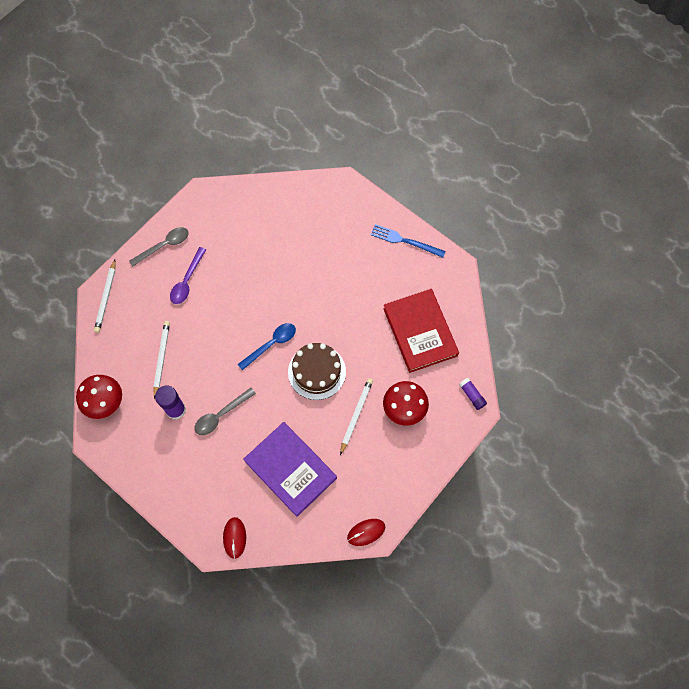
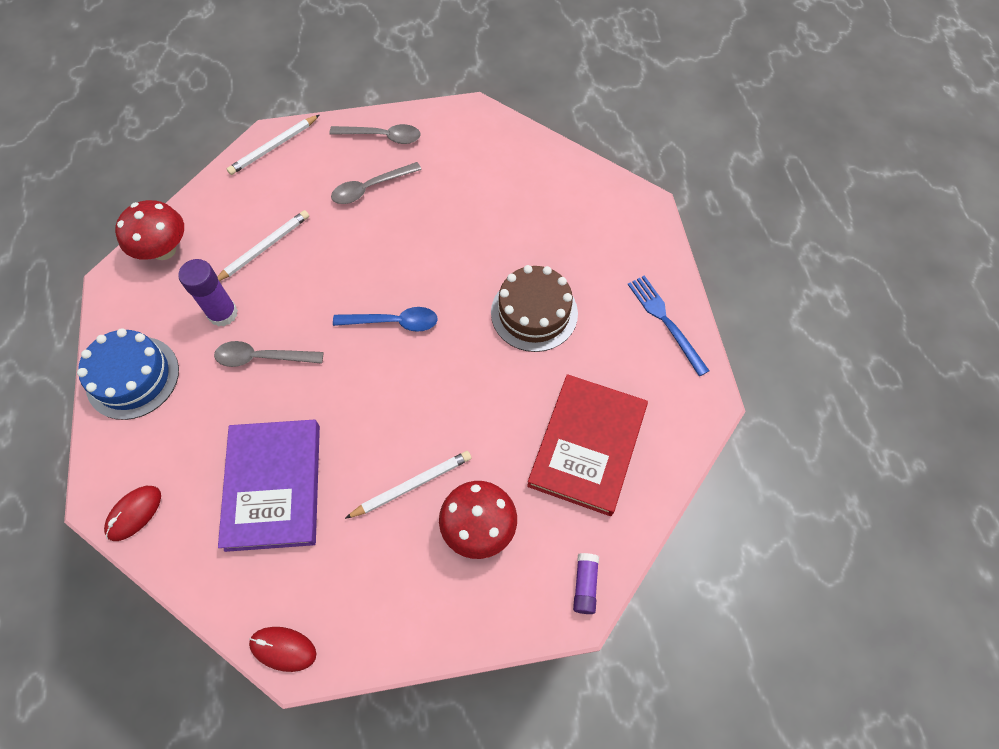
camera: 40 degrees right, 5 degrees down
purple spoon [170,247,206,304] -> grey spoon [331,162,422,204]
brown cake [288,343,346,400] -> brown cake moved to [491,265,578,352]
none -> blue cake [77,328,179,420]

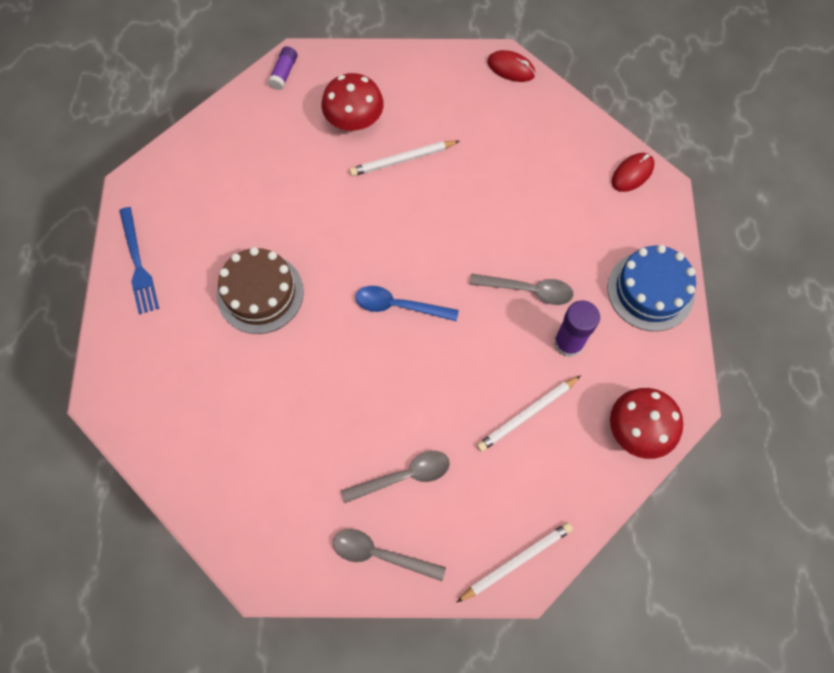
camera: 170 degrees left, 5 degrees up
purple book [218,419,320,552] -> none
red book [527,374,648,516] -> none

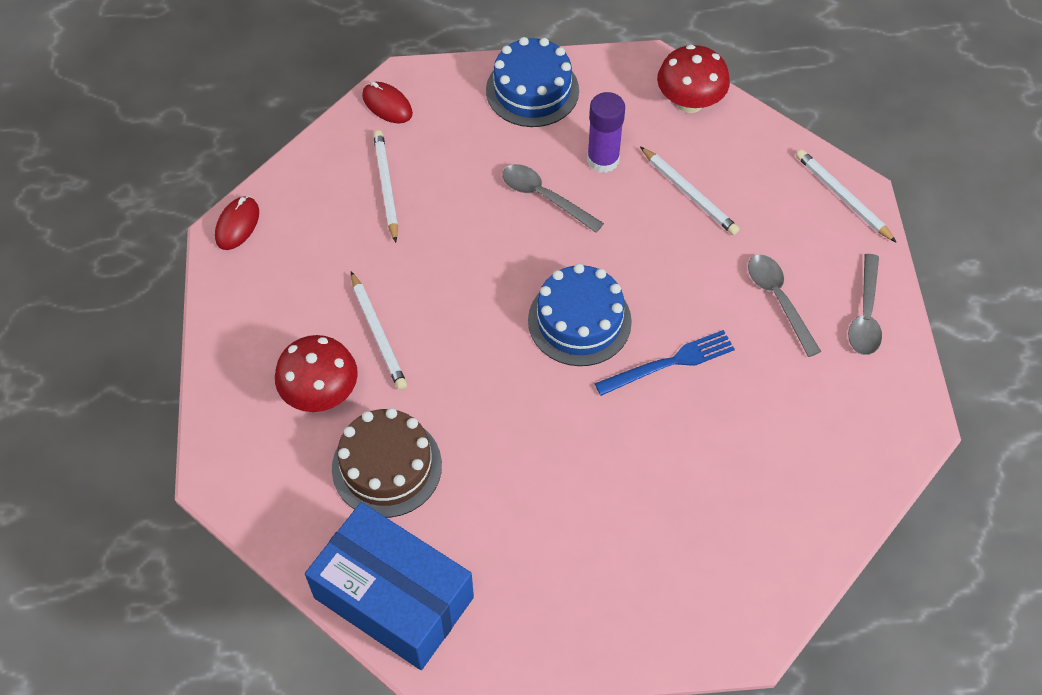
camera: 95 degrees left, 10 degrees down
blue fork [119,207,159,315] -> blue fork moved to [594,330,735,396]
brown cake [217,247,304,334] -> brown cake moved to [332,408,442,518]
purple glue stick [268,46,298,90] -> none
blue spoon [355,286,459,322] -> blue cake [528,264,632,366]
grey spoon [470,274,573,305] -> grey spoon turned 60 degrees counterclockwise [502,164,604,233]
none -> blue box [305,502,474,670]
none -> white pencil [373,130,398,243]

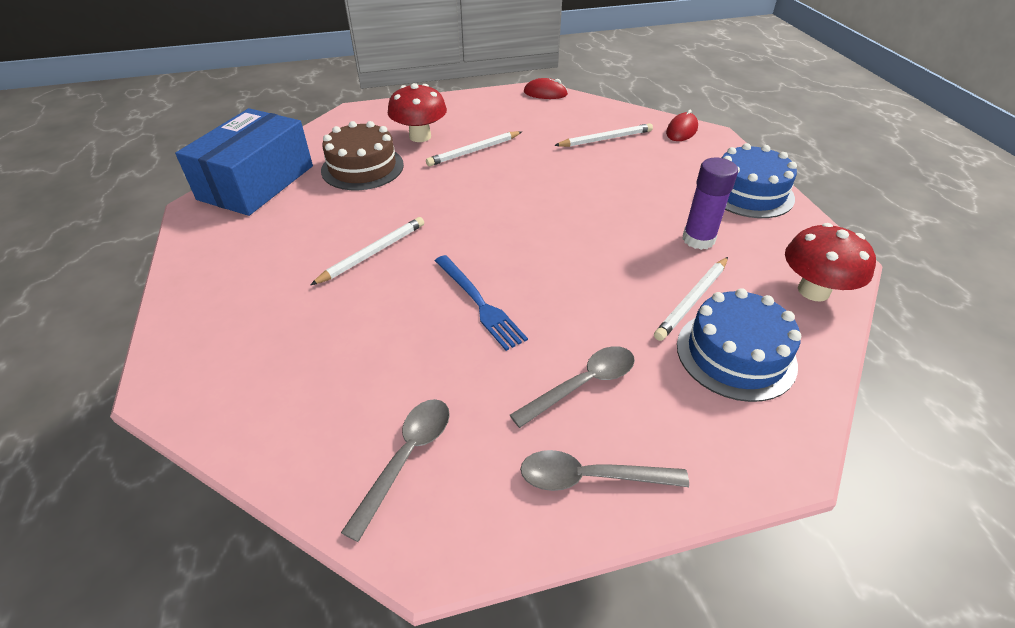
camera: 80 degrees right, 15 degrees down
grey spoon [502,164,604,233] -> grey spoon moved to [341,399,450,542]
blue cake [528,264,632,366] -> blue cake moved to [677,288,802,402]
white pencil [796,149,897,243] -> white pencil moved to [310,217,424,285]

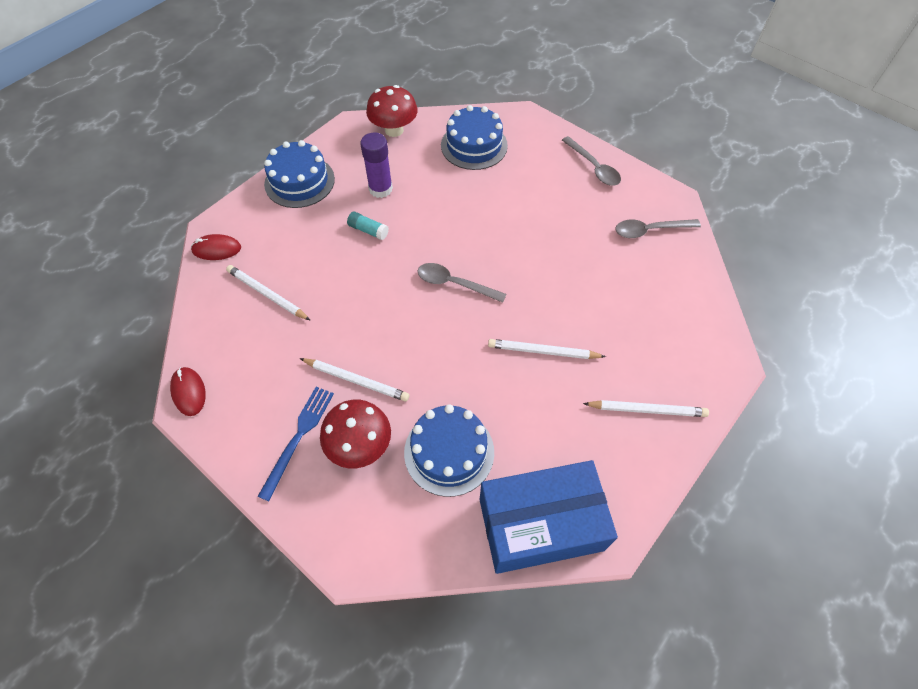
camera: 125 degrees left, 15 degrees up
brown cake [321,121,404,190] -> blue cake [404,404,494,497]
blue fork [435,255,528,351] -> blue fork moved to [257,387,334,501]
grey spoon [510,346,635,428] -> grey spoon moved to [417,263,506,303]
white pencil [654,257,728,341] -> white pencil moved to [583,400,709,417]
none -> turquoise glue stick [347,212,389,240]

